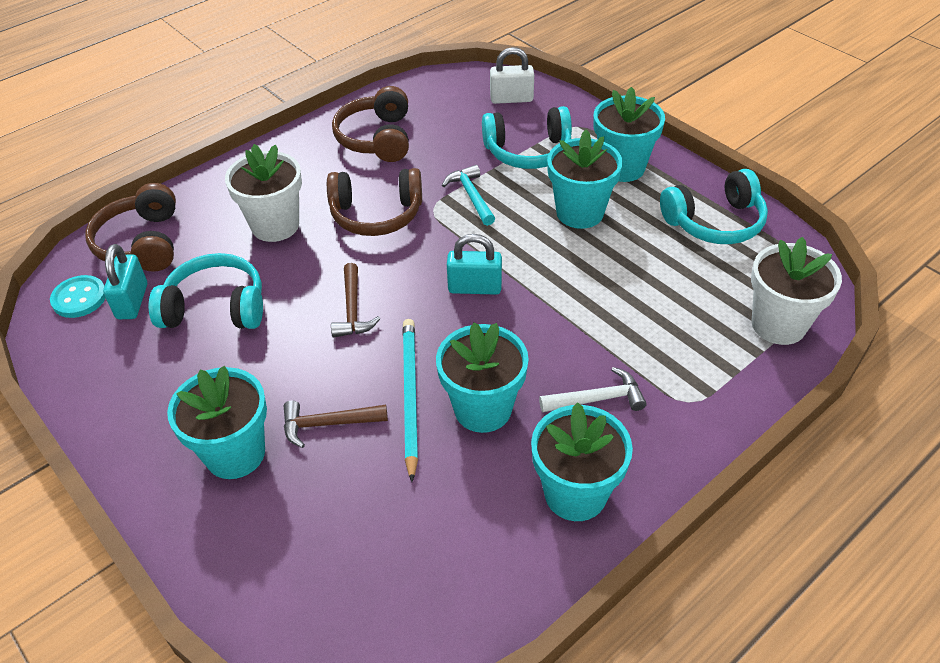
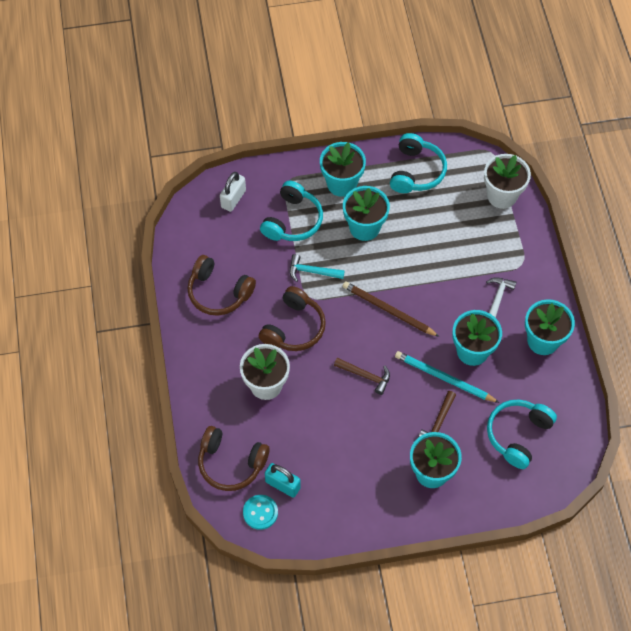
camera: 60 degrees left, 15 degrees up
turquoise headphones [149,253,263,329] -> turquoise headphones moved to [487,399,557,469]
turquoise padlock [447,234,502,295] -> brown pencil [343,281,440,337]

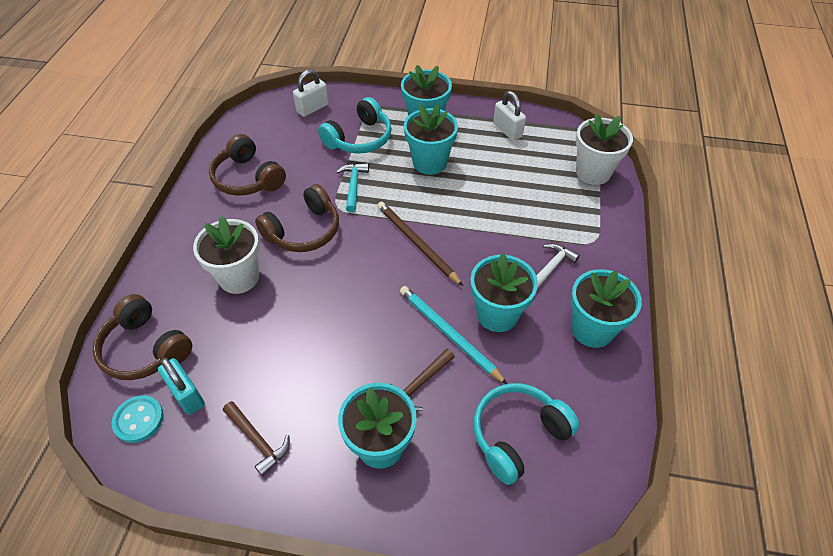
camera: 20 degrees right, 10 degrees down
turquoise hammer [290,254,345,282] -> turquoise hammer turned 60 degrees clockwise [336,163,369,213]
brown hammer [334,358,390,395] -> brown hammer moved to [223,401,290,477]
turquoise headphones [390,133,447,193] -> white padlock [493,91,526,141]

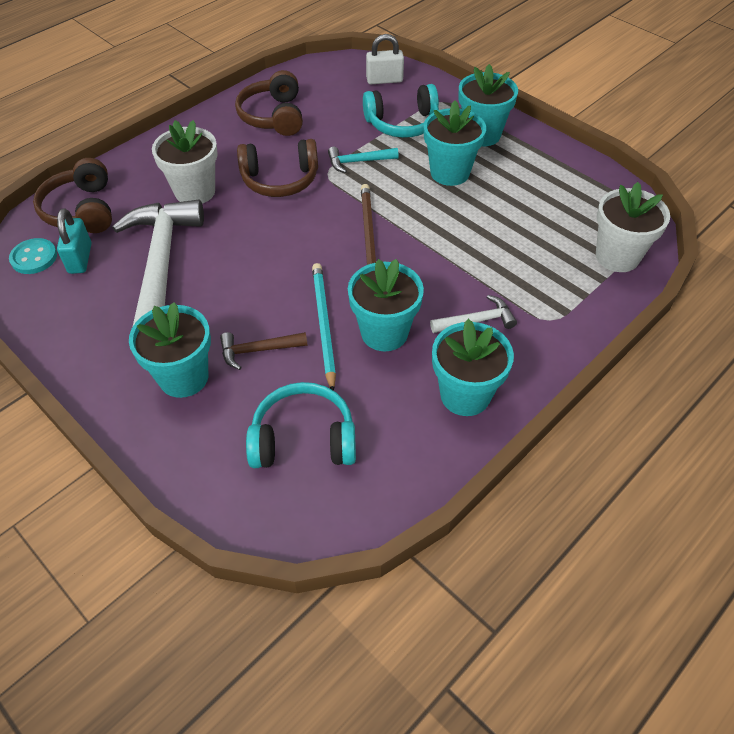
camera: 35 degrees right, 0 degrees up
brown hammer [223,401,290,477] -> none
turquoise hammer [336,163,369,213] -> turquoise hammer turned 135 degrees counterclockwise [328,147,399,173]
white padlock [493,91,526,141] -> none
none -> white hammer [112,200,204,326]

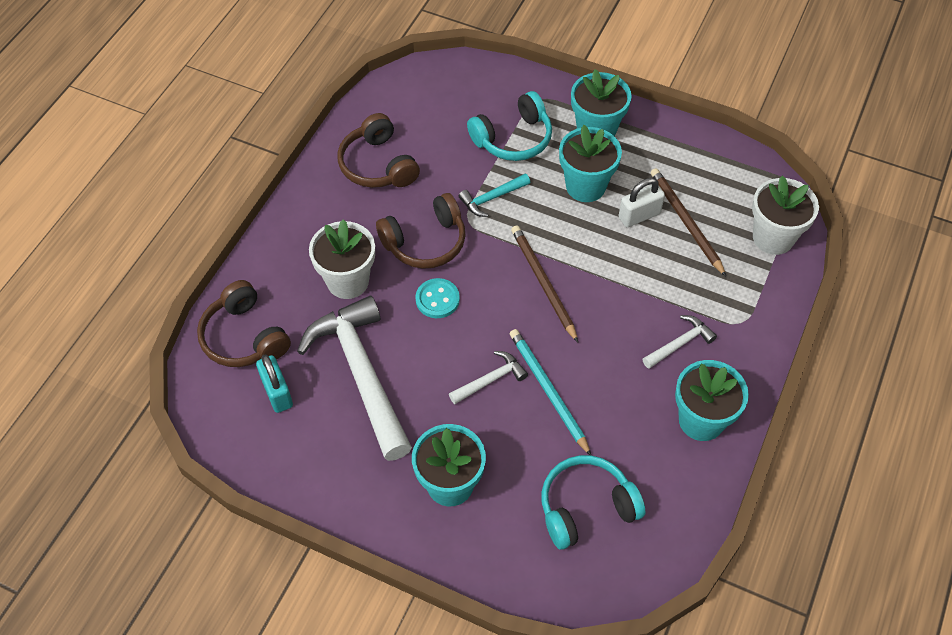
camera: 20 degrees left, 5 degrees up
turquoise button [9,238,57,274] -> turquoise button moved to [415,278,460,318]
brown hammer [220,332,308,370] -> none
turquoise flower pot [348,259,424,351] -> none
white padlock [366,34,404,84] -> white padlock moved to [619,178,665,227]
none -> white hammer [449,351,528,404]
none -> brown pencil [650,168,726,276]

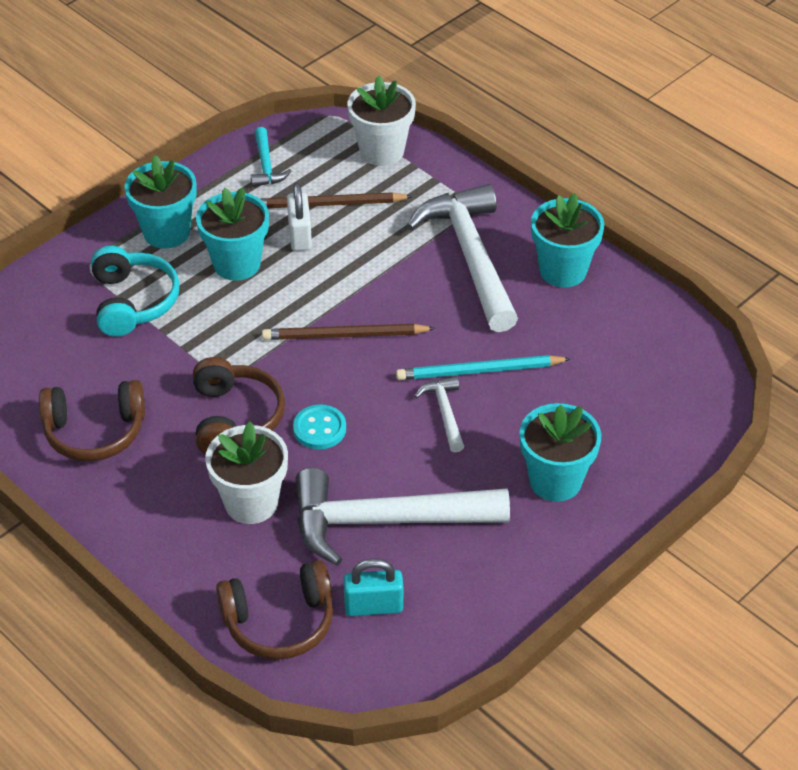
camera: 70 degrees left, 10 degrees down
turquoise hammer [459,174,530,217] -> turquoise hammer moved to [251,127,292,187]
turquoise headphones [541,455,646,549] -> none
white hammer [643,315,717,369] -> white hammer [407,184,518,332], size x2.22

